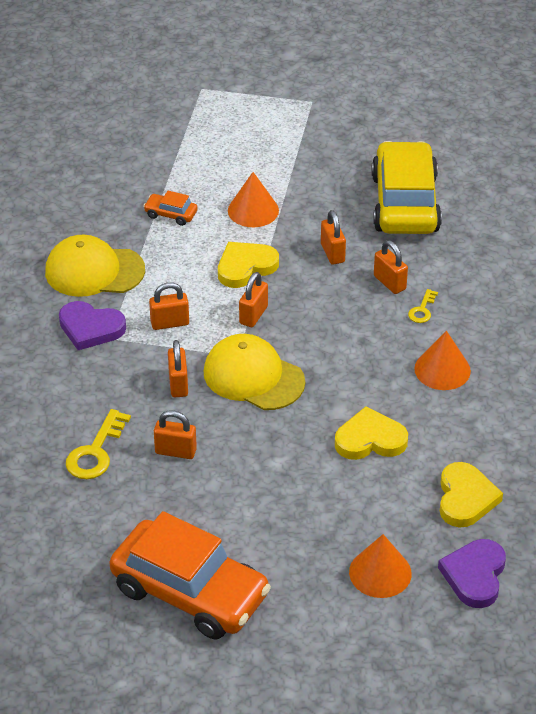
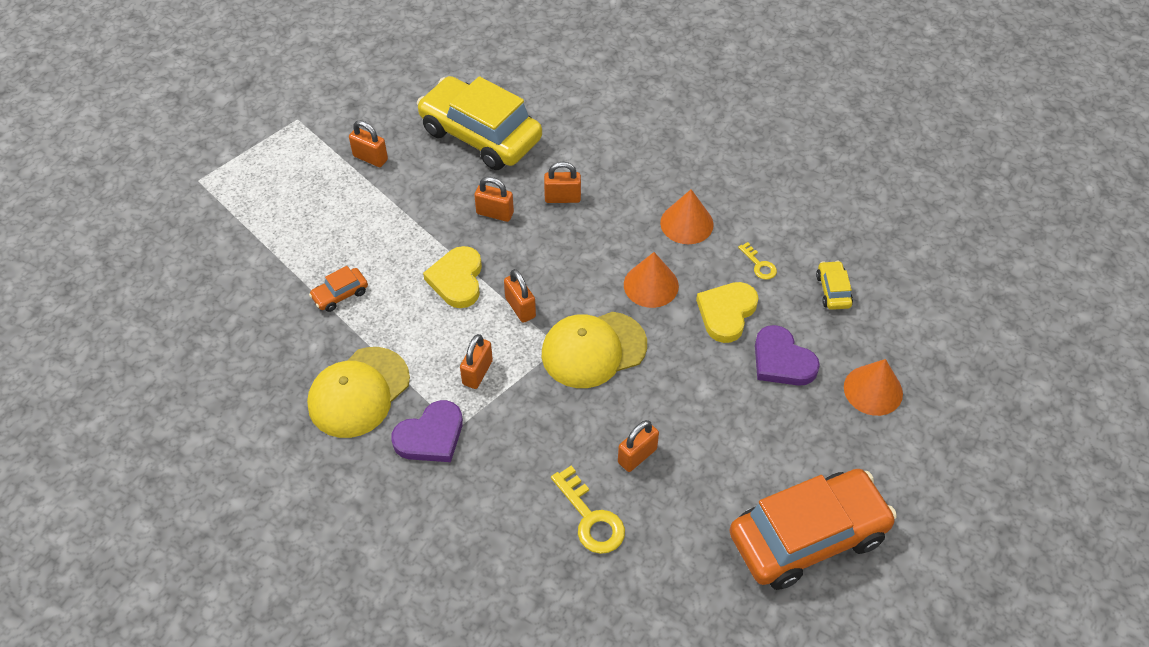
camera: 55 degrees left, 10 degrees up
orange padlock [168,340,188,397] -> orange padlock moved to [349,120,388,167]
orange cone [228,172,279,227] -> orange cone moved to [624,252,679,308]
yellow key [408,289,438,323] -> yellow key moved to [738,242,777,280]
purple heart [438,539,506,608] -> purple heart moved to [755,325,820,386]
yellow heart [440,462,503,528] -> yellow car [816,261,853,310]

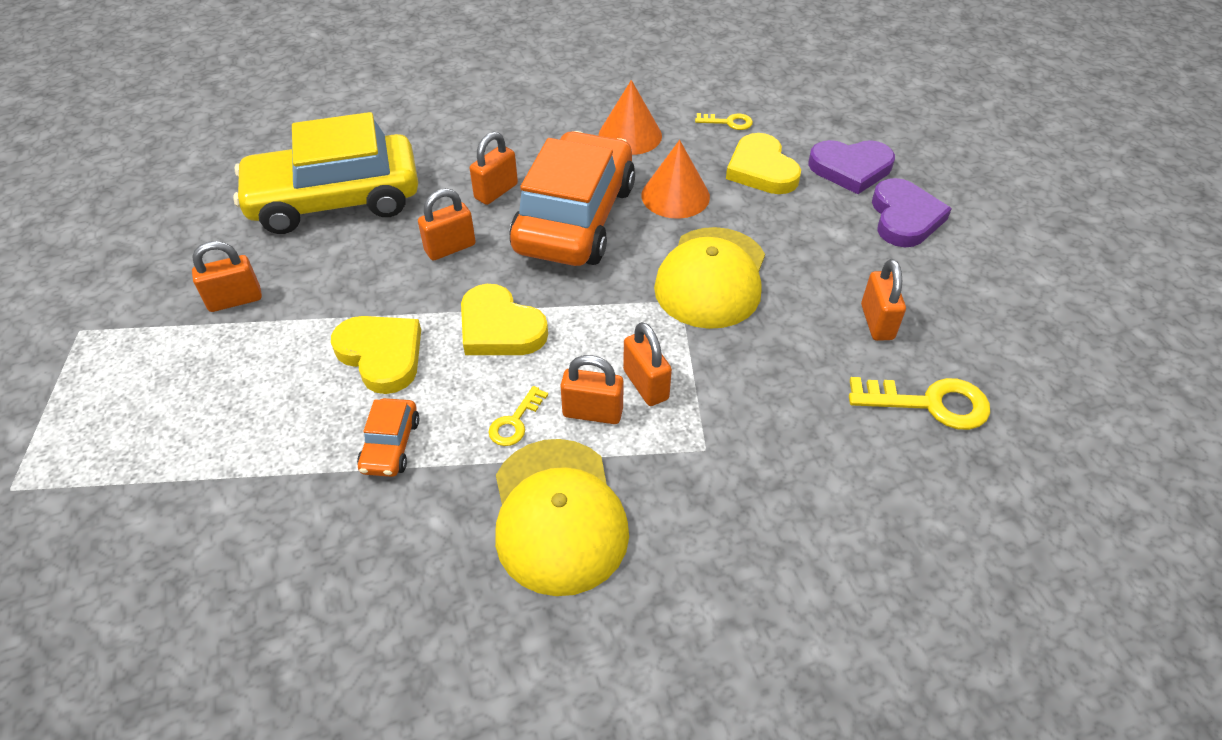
camera: 50 degrees left, 5 degrees down
purple heart [391,400,463,462] -> purple heart moved to [872,178,952,247]
orange padlock [504,269,536,323] -> orange padlock moved to [560,355,624,424]
orange car [729,469,897,590] -> orange car moved to [510,131,635,266]
yellow car [816,261,853,310] -> none
orange cone [844,359,903,416] -> none
none -> yellow heart [331,316,421,394]
none -> yellow key [489,386,548,446]

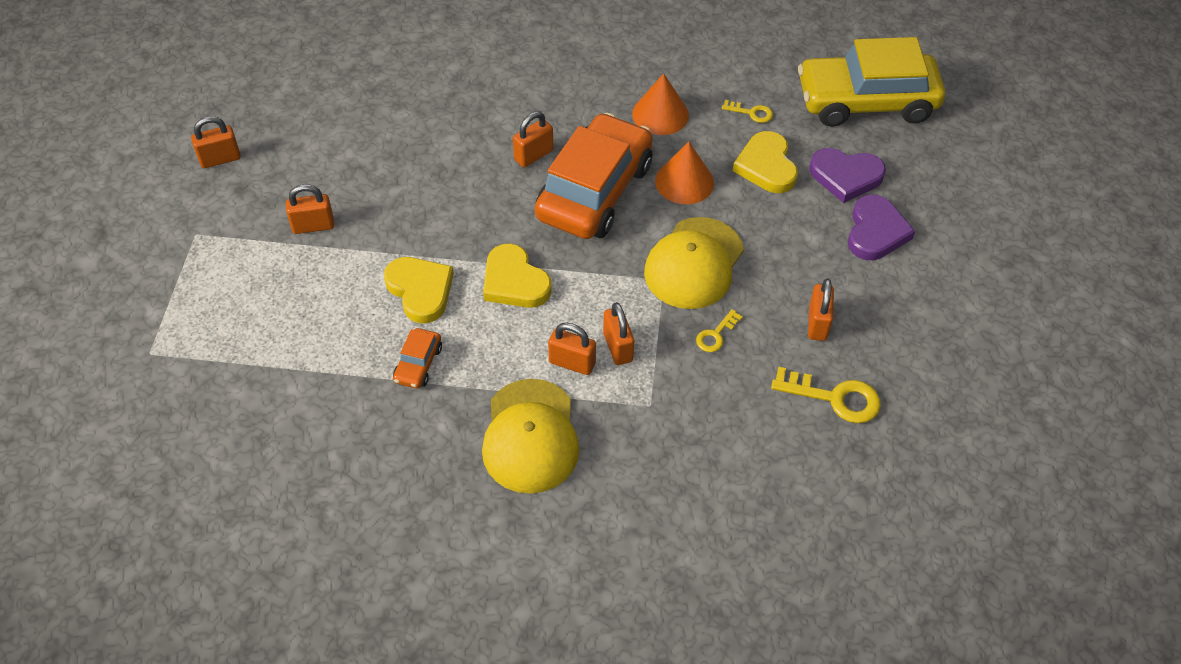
camera: 10 degrees right, 5 degrees up
yellow car [233,112,418,234] -> yellow car moved to [798,37,945,127]
orange padlock [418,188,476,261] -> orange padlock moved to [191,116,241,168]
yellow key [489,386,548,446] -> yellow key moved to [696,309,743,352]

